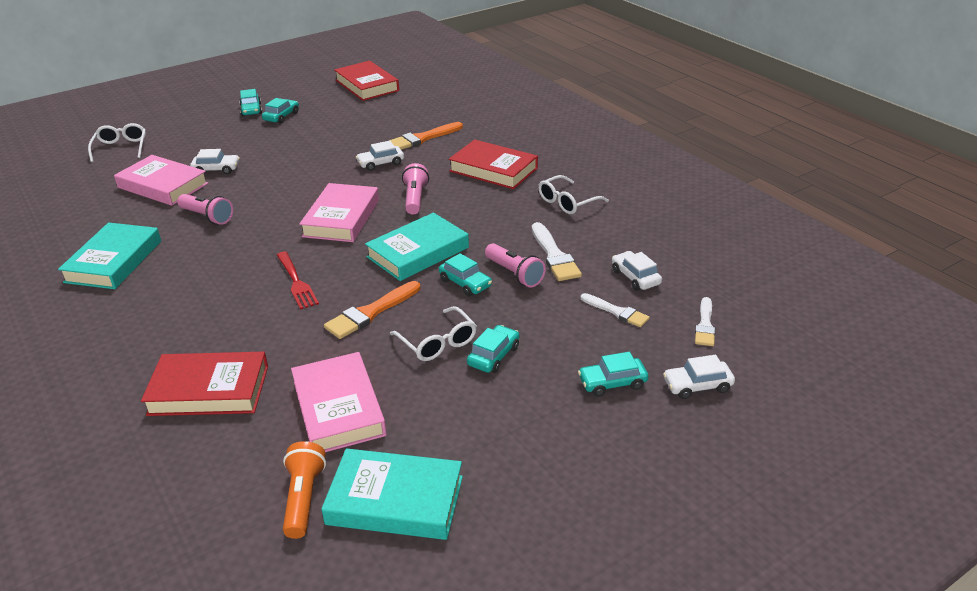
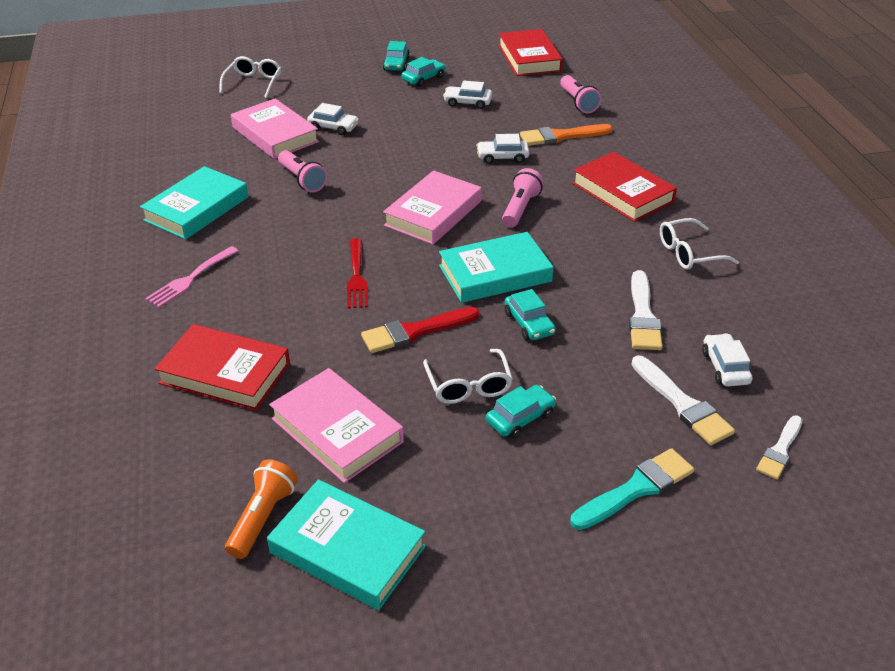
camera: 20 degrees right, 5 degrees up
pink book [291,352,387,452] -> pink book turned 45 degrees counterclockwise [269,368,404,483]
orange brush [324,281,420,339] -> red brush [361,307,480,353]
pink flashlight [485,243,546,288] -> pink flashlight moved to [560,75,601,113]
turquoise car [578,352,649,396] -> turquoise brush [570,448,694,530]
white brush [581,293,650,327] -> white brush [631,356,735,445], size x1.51
white car [663,355,735,399] -> white car moved to [443,81,492,109]
none -> pink fork [145,246,238,308]

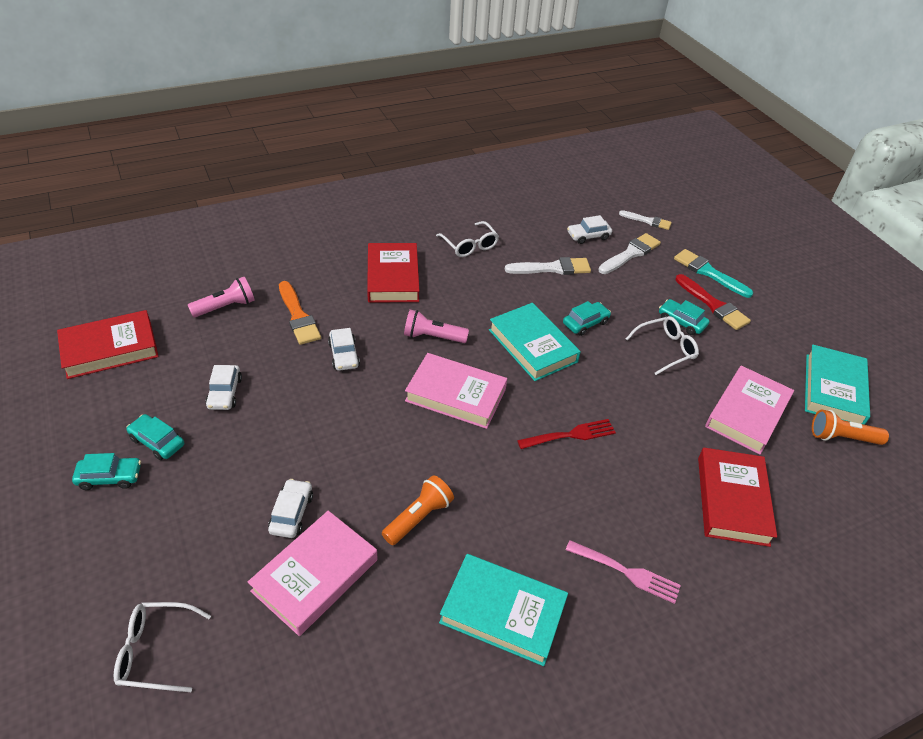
camera: 105 degrees left, 5 degrees up
pink flashlight [278,150,327,193] -> orange flashlight [382,475,454,545]
red brush [361,307,480,353] -> red brush moved to [675,274,751,330]
red book [572,152,677,222] -> red book turned 45 degrees counterclockwise [367,243,419,303]

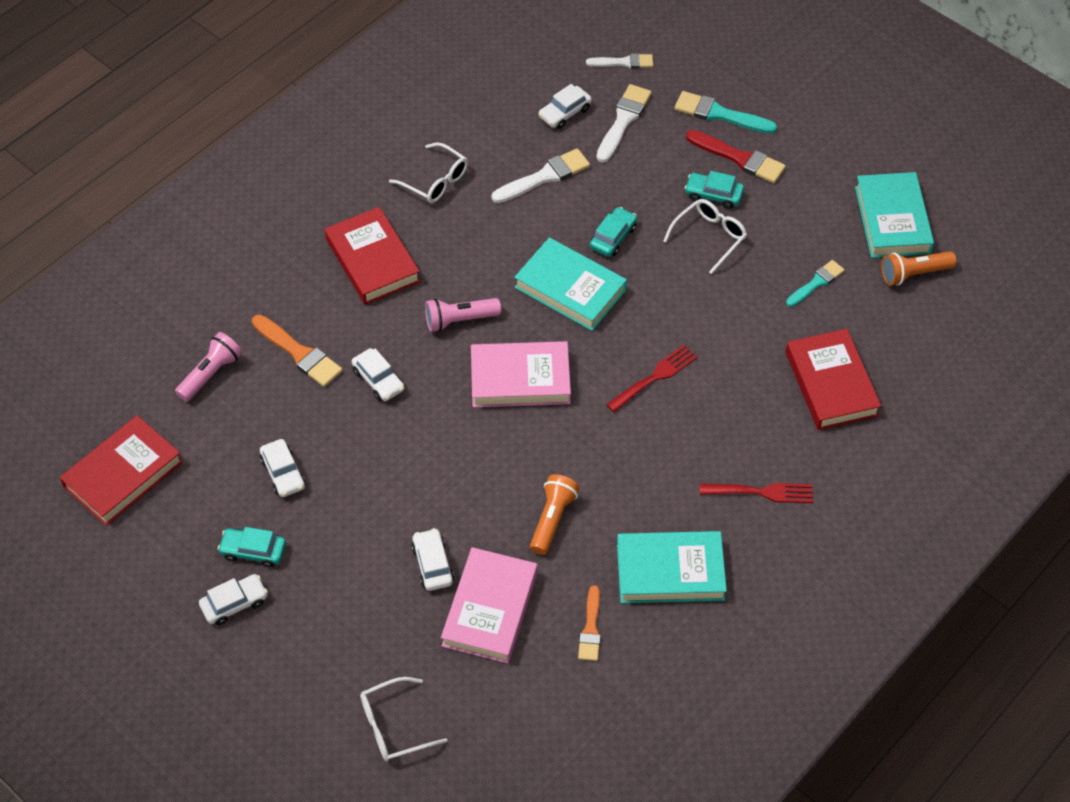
camera: 20 degrees left, 10 degrees up
turquoise car [72,453,141,490] -> white car [199,574,268,625]
pink fork [566,540,681,604] -> red fork [700,483,813,503]
pink book [705,366,794,455] -> turquoise brush [786,260,844,307]
none -> orange brush [578,585,601,661]

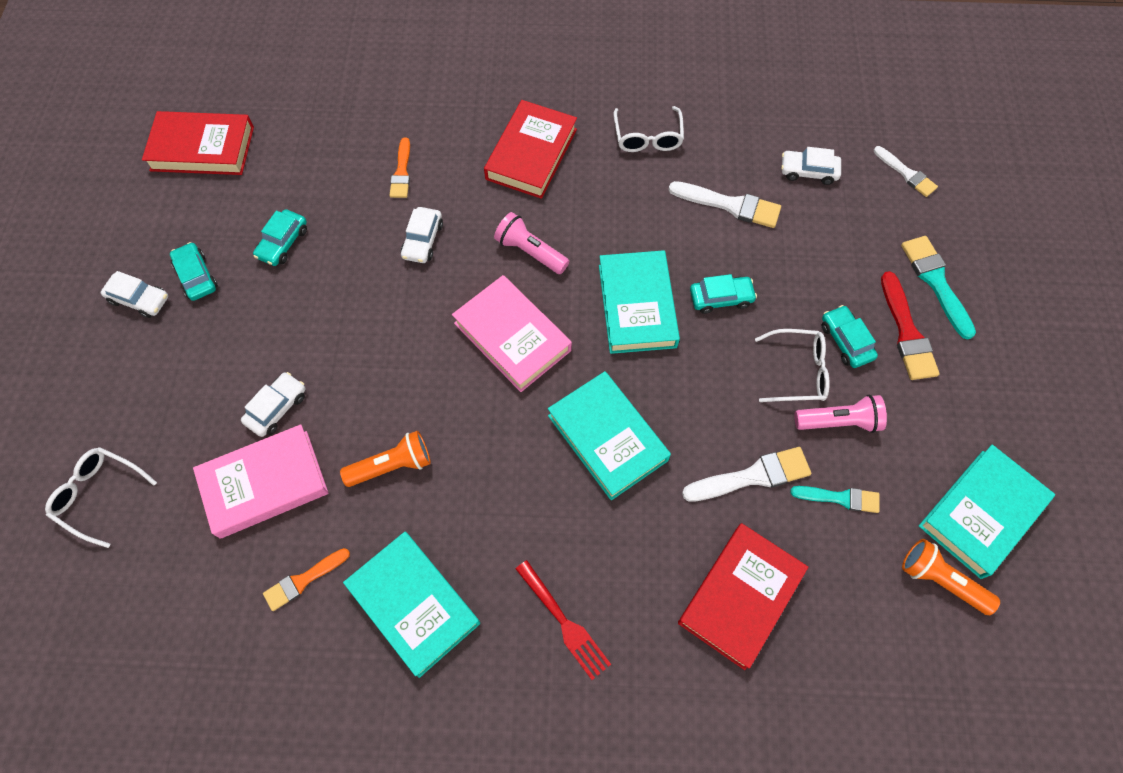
camera: 50 degrees right, 10 degrees up
pink flashlight [175,332,242,402] -> pink flashlight moved to [794,395,887,433]
orange brush [252,315,343,387] -> orange brush [389,137,410,198], size x0.66
white car [260,439,306,497] -> turquoise car [253,209,307,266]
white brush [597,84,652,163] -> white brush moved to [682,447,811,502]
red fork [606,345,697,412] -> turquoise book [548,371,671,500]

